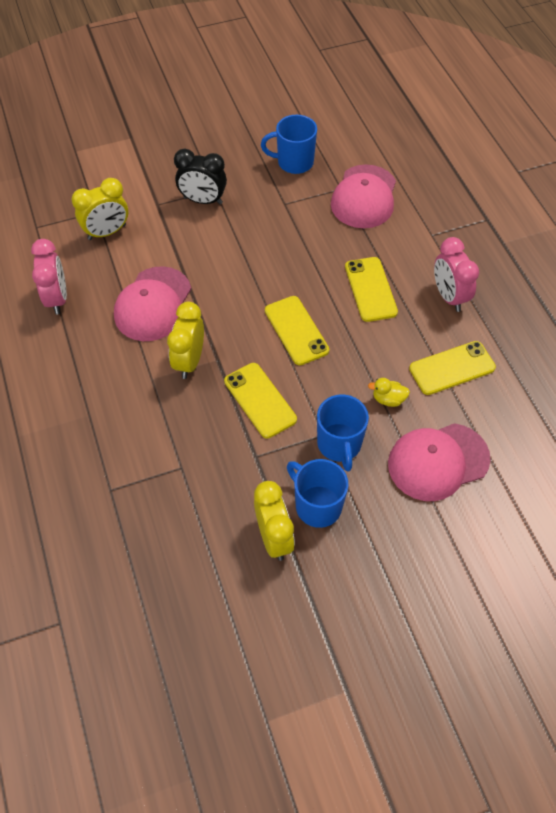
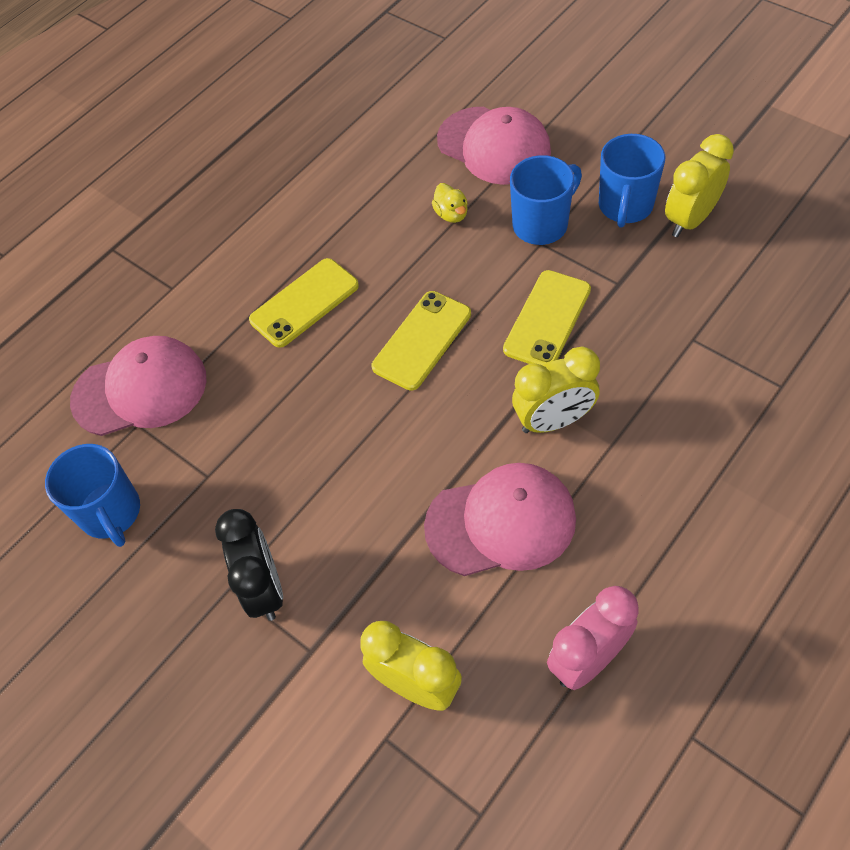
camera: 115 degrees left, 0 degrees up
yellow phone [409,341,496,395] -> none
pink clock [434,237,479,312] -> none

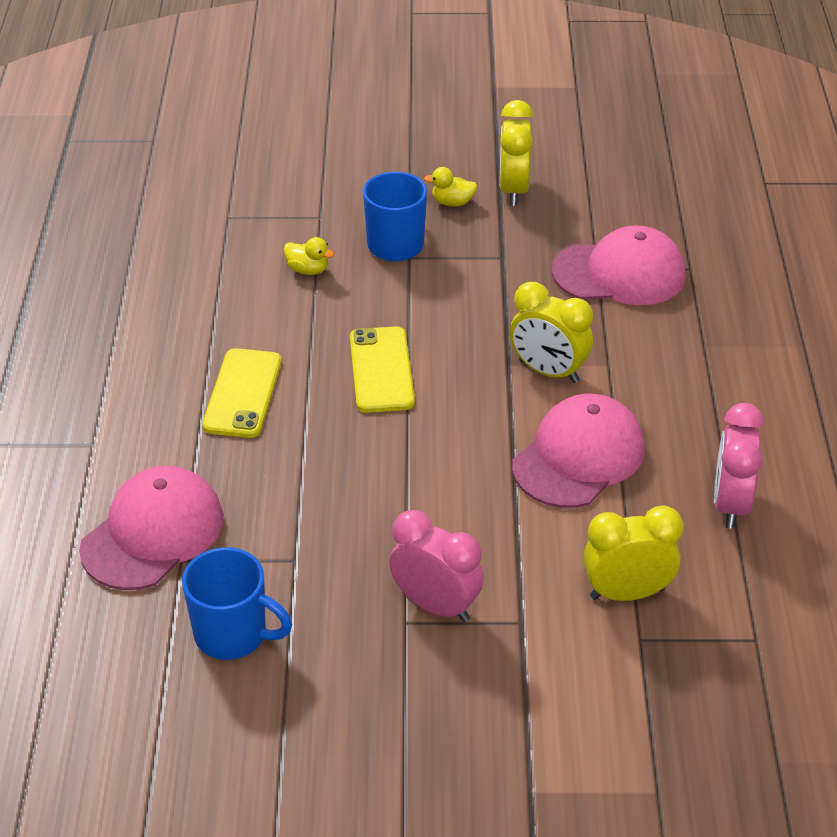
camera: 45 degrees left, 15 degrees down
black clock [215,509,283,621] -> pink clock [389,510,484,622]
pink cap [437,107,551,185] -> pink cap moved to [552,225,685,305]
yellow phone [503,270,591,365] -> none
yellow clock [512,346,600,433] -> yellow clock turned 90 degrees clockwise [510,282,593,383]
blue mug [599,134,665,228] -> yellow duck [424,167,477,206]

